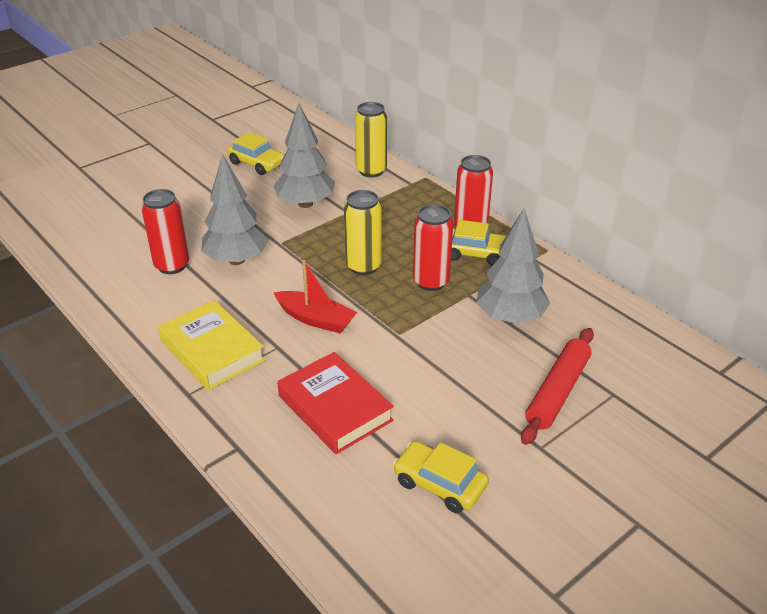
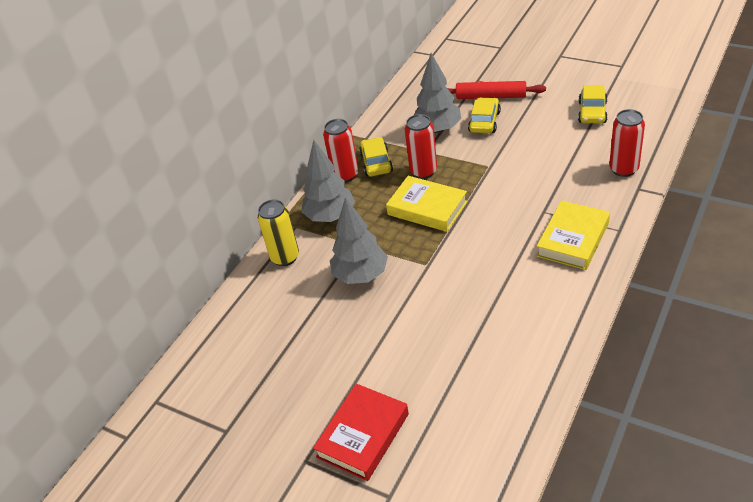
camera: 105 degrees left, 5 degrees up
red can [141,189,189,274] -> red can moved to [609,109,645,177]
grey tree [201,154,269,265] -> grey tree moved to [301,140,355,222]
yellow car [227,132,284,175] -> yellow car moved to [468,97,501,133]
red boat [273,260,357,333] -> none
red book [277,352,394,454] -> red book moved to [313,384,409,481]
yellow can [344,190,382,275] -> yellow book [386,176,468,232]

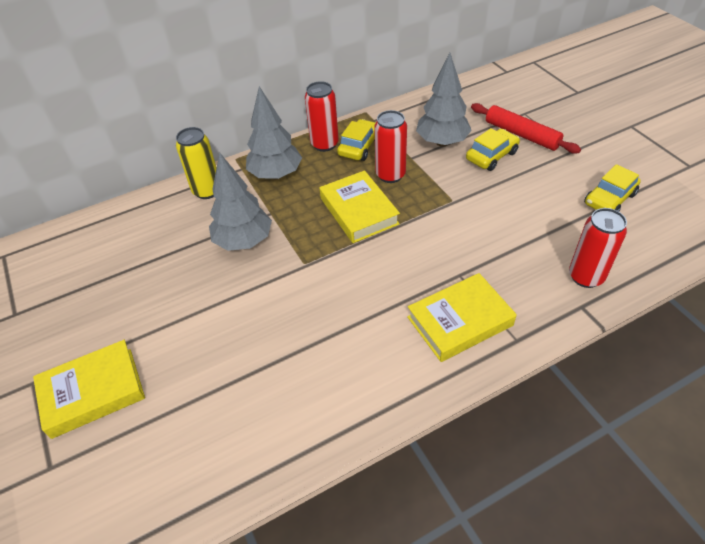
camera: 30 degrees right, 5 degrees up
red book [313,384,409,481] -> yellow book [33,340,145,439]

